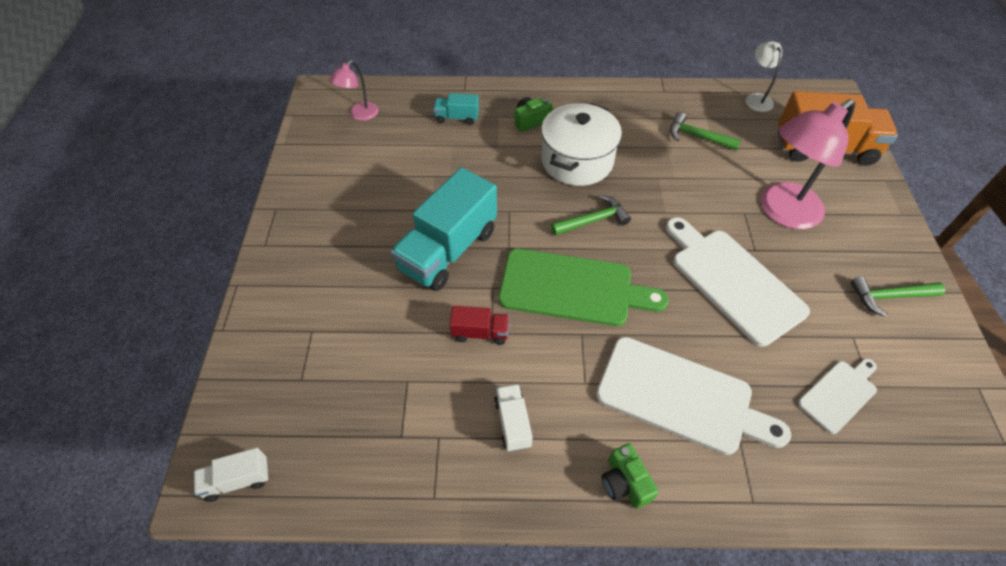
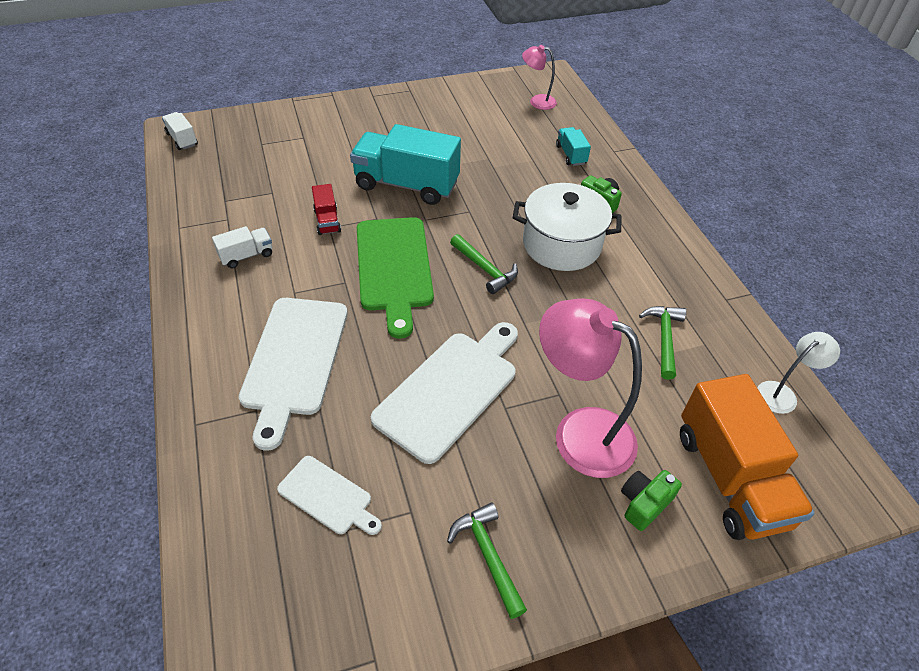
camera: 70 degrees right, 5 degrees down
green camera [601,443,659,509] -> green camera moved to [621,470,682,531]

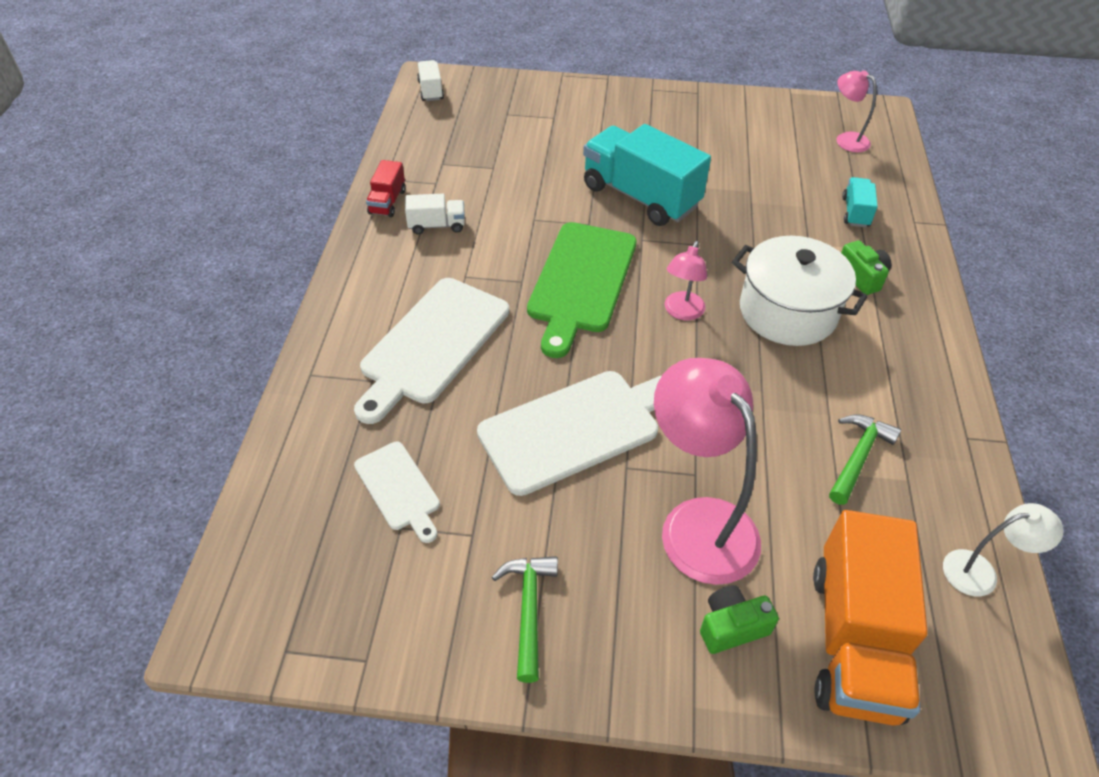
camera: 25 degrees right, 0 degrees up
red truck [312,184,341,235] -> red truck moved to [366,160,406,217]
green hammer [450,234,518,294] -> pink lamp [665,241,707,320]

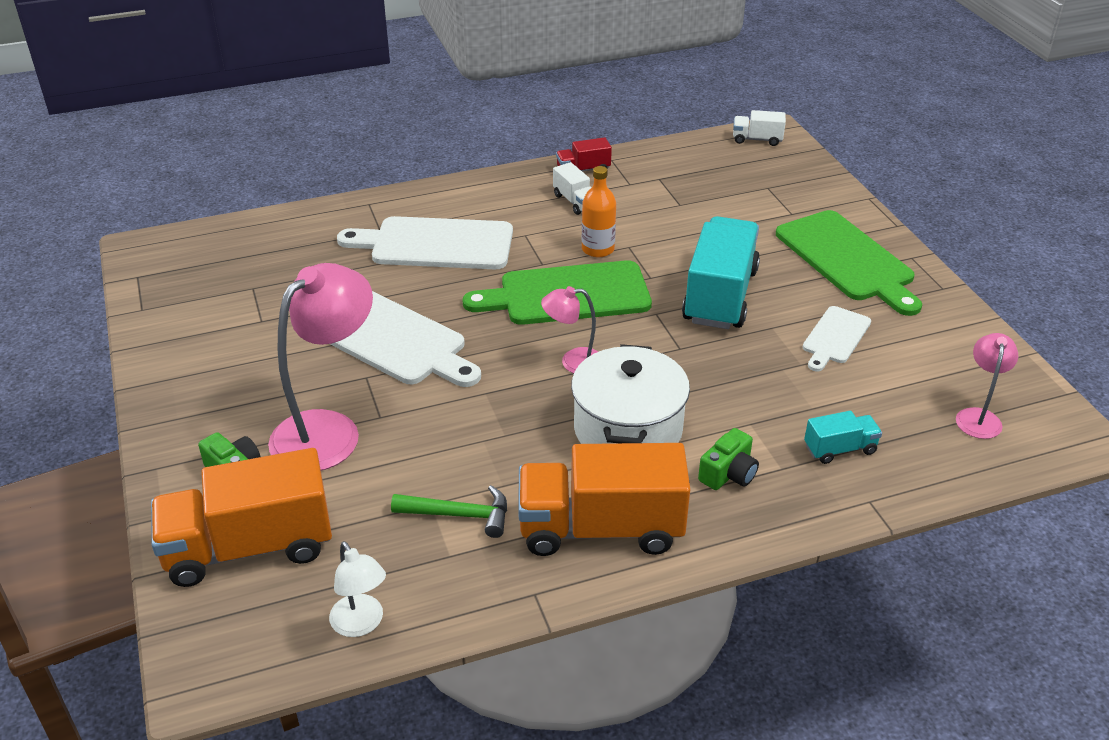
camera: 65 degrees right, 10 degrees down
white cutting board [354,442,440,543] -> white cutting board moved to [803,306,871,371]
white truck [417,60,444,101] -> white truck turned 135 degrees counterclockwise [733,110,786,146]
green hammer [492,556,558,683] -> none
none -> orange truck [518,443,690,556]
none -> orange bottle [582,166,616,257]
none -> green cutting board [776,210,922,316]

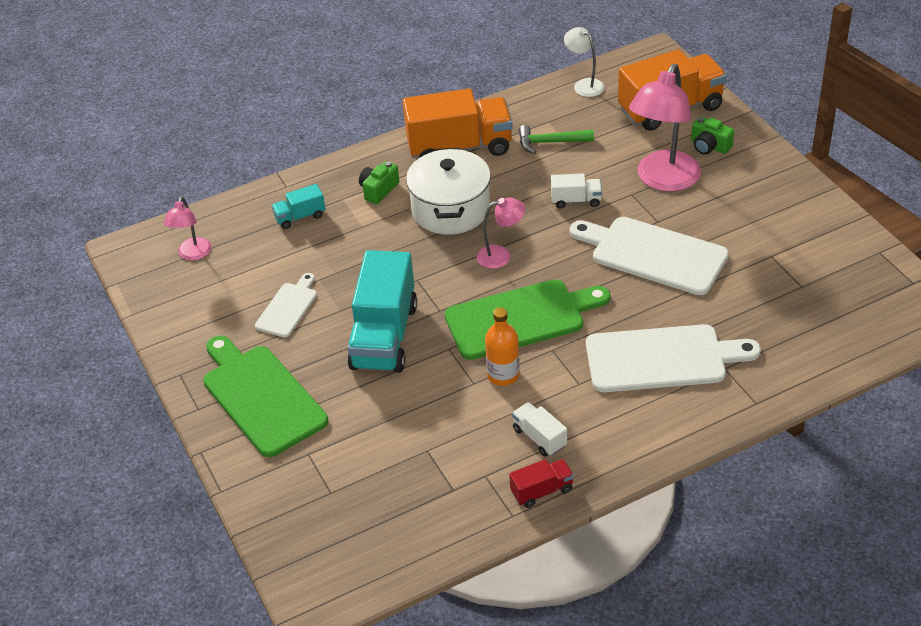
camera: 175 degrees right, 5 degrees up
white truck [733,110,786,146] -> white truck moved to [551,174,602,208]

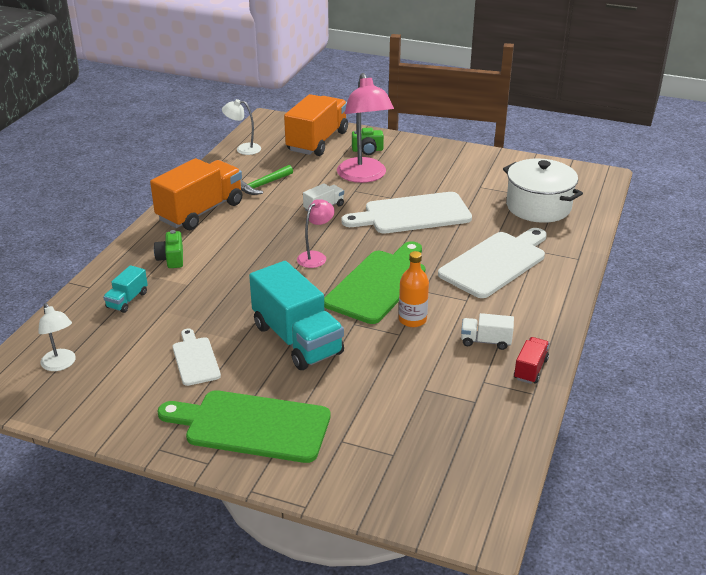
camera: 45 degrees left, 10 degrees down
pink lamp [164,197,212,260] -> white lamp [38,303,76,371]
white pot [406,148,491,235] -> white pot moved to [503,158,583,223]

